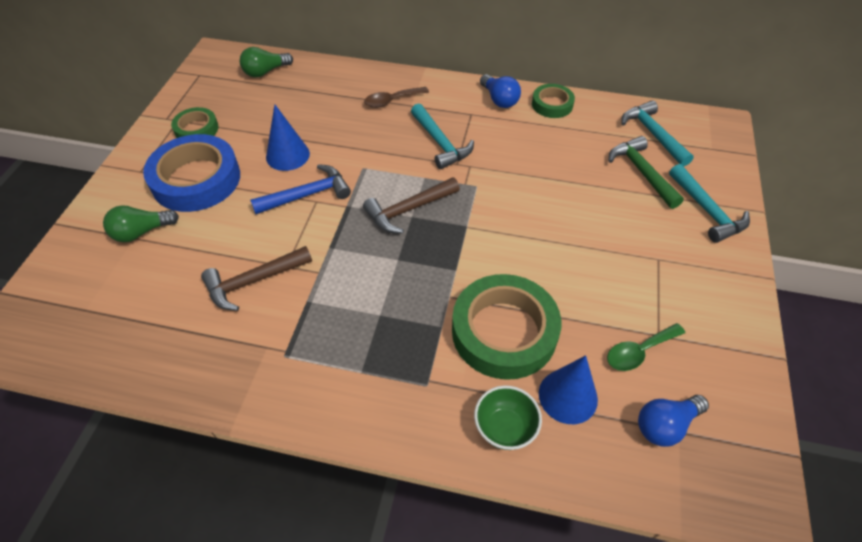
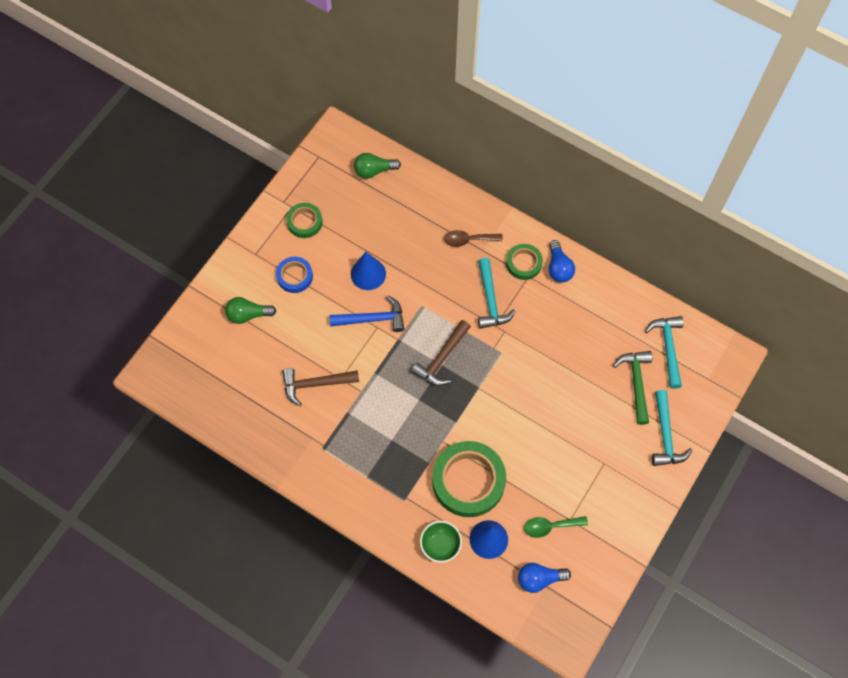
camera: 20 degrees right, 15 degrees up
blue tape [143,134,240,212] -> blue tape [276,257,313,293], size x0.53
brown hammer [363,177,460,234] -> brown hammer turned 45 degrees counterclockwise [411,320,471,386]
green tape [532,84,575,118] -> green tape moved to [506,244,543,280]

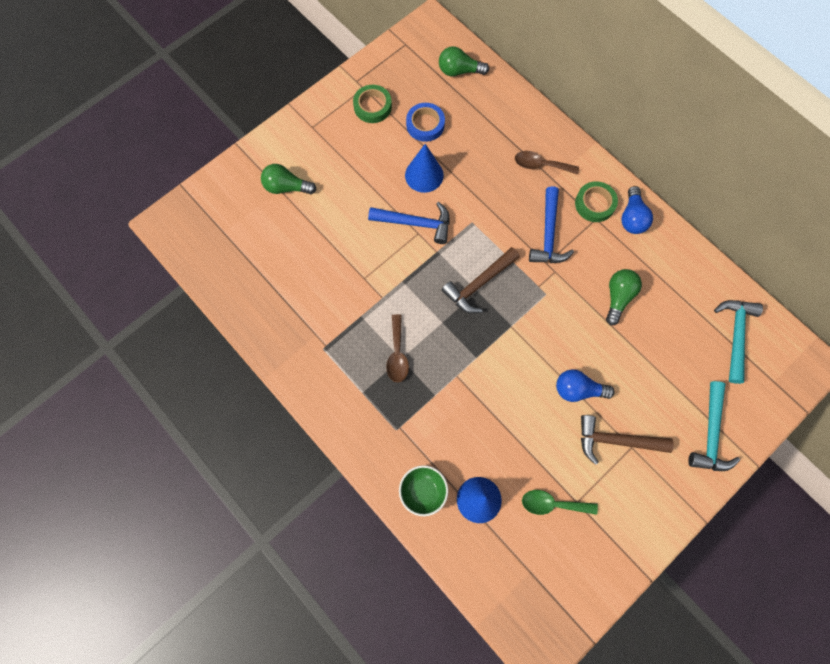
camera: 15 degrees right, 5 degrees up
blue tape [276,257,313,293] -> blue tape moved to [406,103,445,142]
brown hammer [282,368,359,406] -> brown hammer moved to [581,415,674,465]
green tape [432,441,506,517] -> none
turquoise hammer [478,258,516,329] -> blue hammer [529,186,574,263]
blue light bulb [518,563,571,593] -> blue light bulb moved to [556,369,615,402]
green hammer [613,351,652,425] -> none
none -> brown spoon [386,314,409,382]
none -> green light bulb [606,269,642,325]

